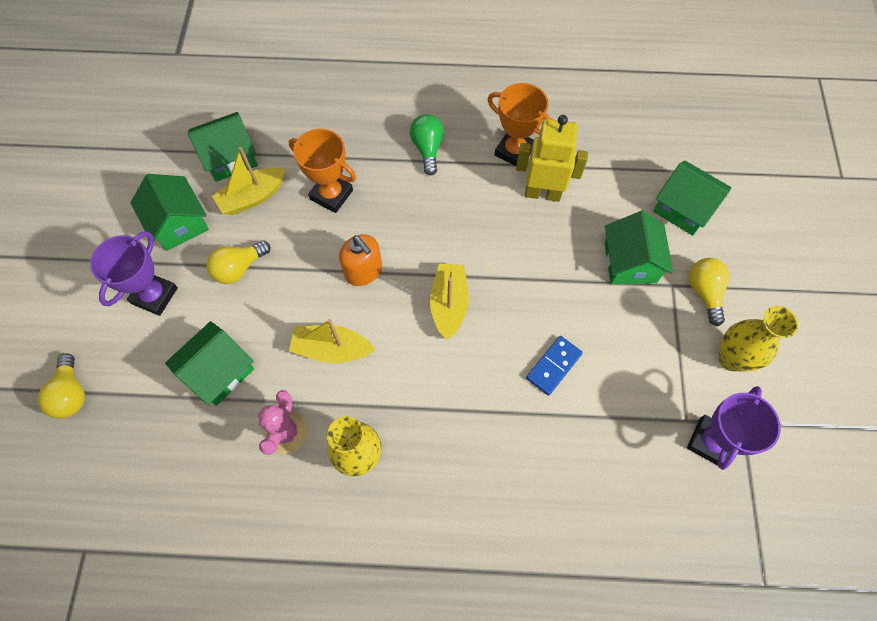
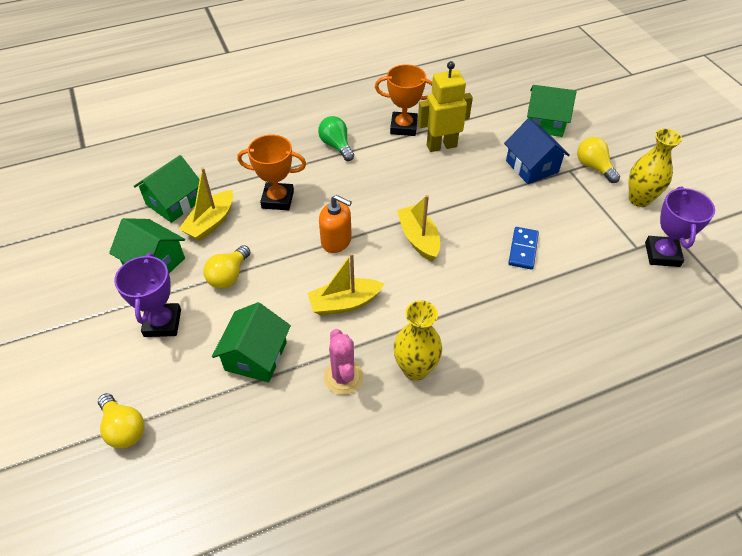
camera: 25 degrees left, 15 degrees down
green house [605,211,673,284] -> blue house [504,119,570,184]

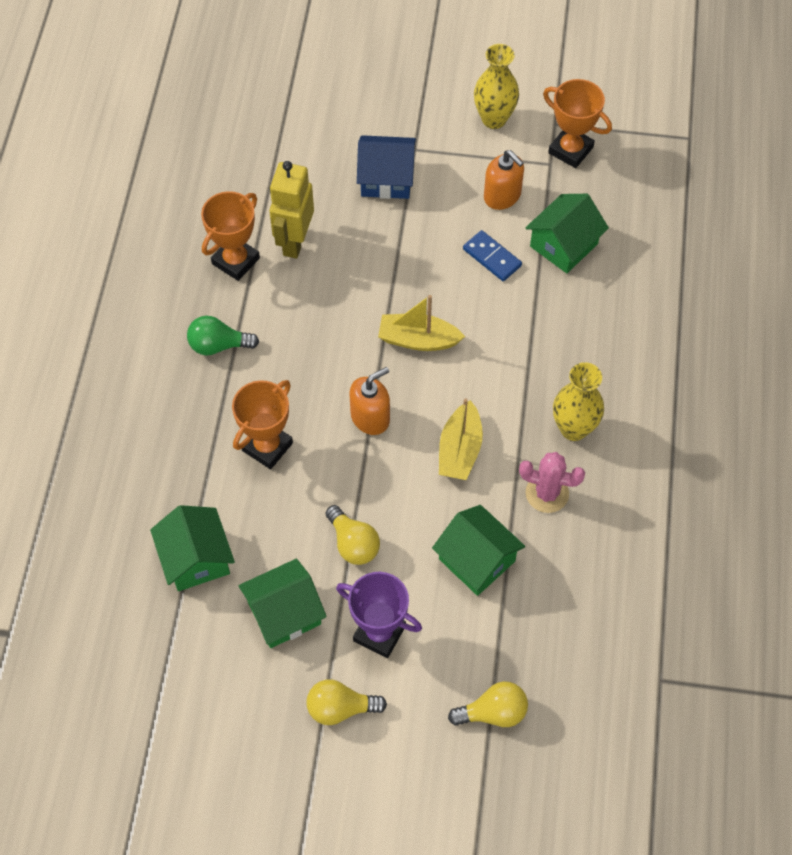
camera: 60 degrees left, 10 degrees up
yellow boat [179,167,233,241] -> none
green house [527,85,576,137] -> green house moved to [526,194,609,273]
yellow light bulb [577,137,620,183] -> yellow light bulb moved to [306,680,387,725]
purple trophy [645,186,715,267] -> orange trophy [543,79,612,168]
none -> orange soap dispenser [484,150,524,210]

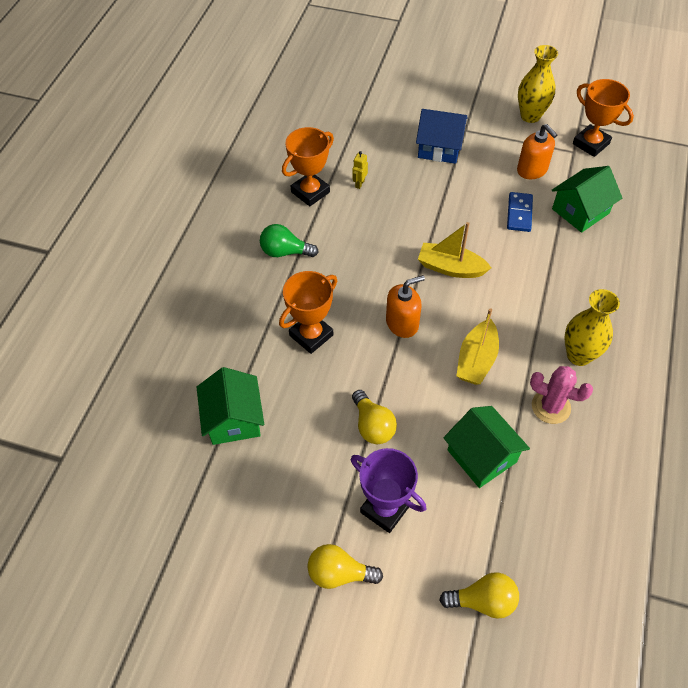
camera: 10 degrees right, 5 degrees down
green house [239,559,327,648] -> none
yellow robot [269,161,314,258] -> yellow robot [352,151,368,189], size x0.42
blue domino [463,230,522,281] -> blue domino turned 45 degrees clockwise [507,192,533,232]

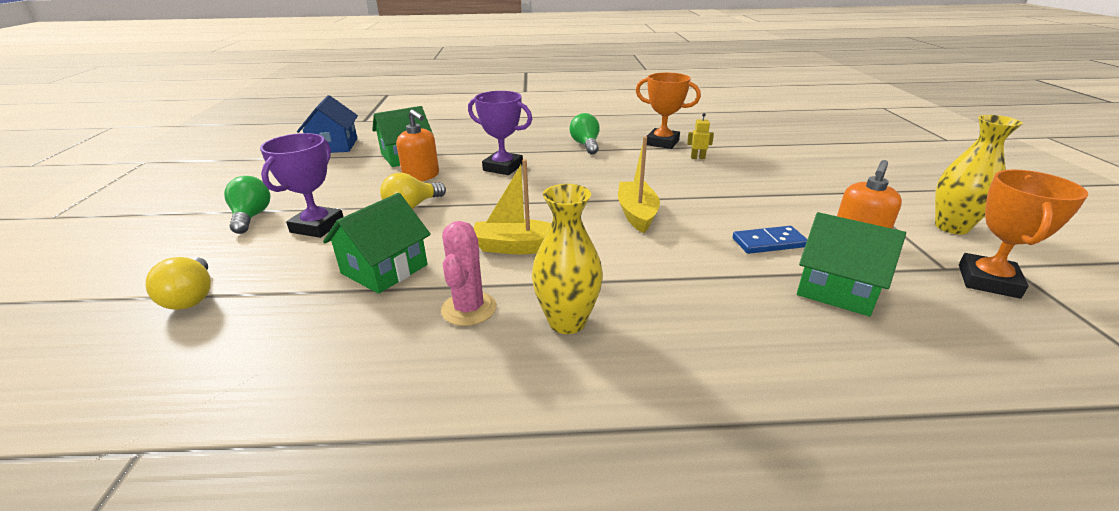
camera: 70 degrees right, 25 degrees down
orange trophy [279,271,337,354] -> purple trophy [468,91,532,175]
yellow light bulb [307,544,383,589] -> green light bulb [224,176,270,234]
orange soap dispenser [386,275,425,338] -> orange soap dispenser moved to [396,109,439,181]
blue house [416,109,468,164] -> blue house moved to [297,95,358,153]

